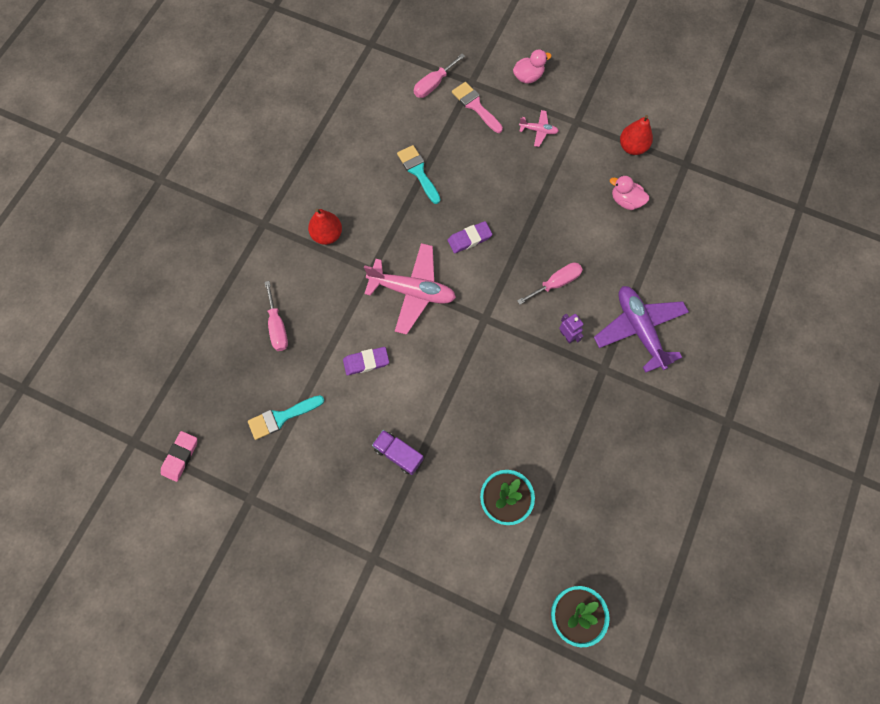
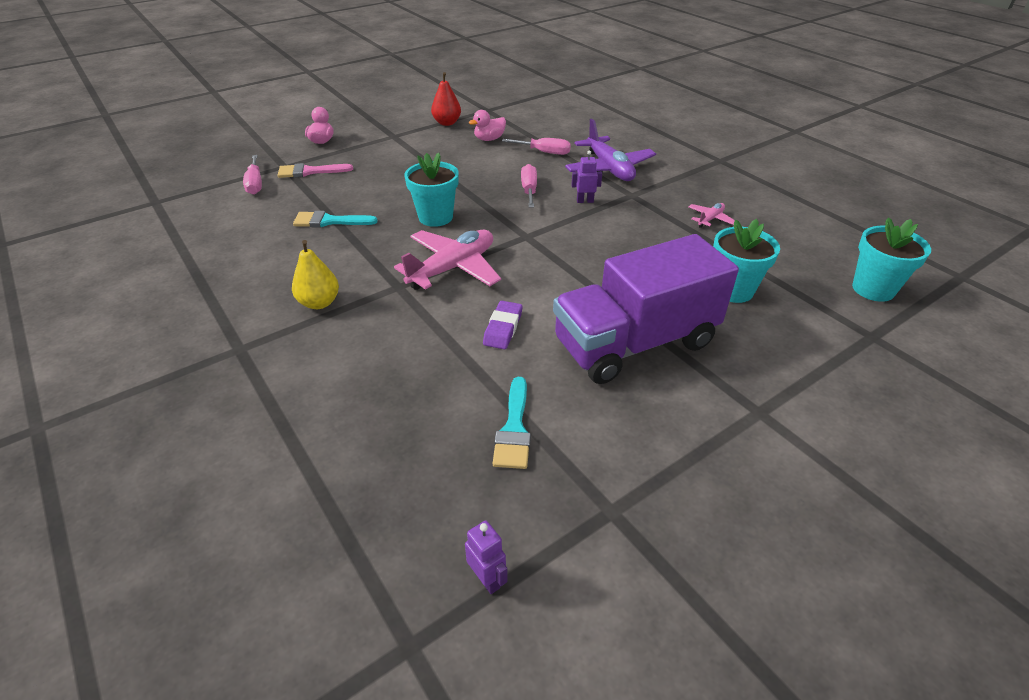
camera: 60 degrees left, 30 degrees down
pink eraser [161,431,197,482] -> purple robot [465,520,508,594]
pink screwdriver [265,281,288,351] -> pink screwdriver moved to [502,138,571,155]
red pear [308,209,342,245] -> yellow pear [292,240,339,309]
purple truck [372,430,424,475] -> purple truck [553,234,739,384], size x2.49
purple eraser [448,221,492,253] -> turquoise flower pot [404,153,459,227]
pink plane [519,110,559,147] -> pink plane moved to [688,203,735,228]
purple plane [594,286,689,373] -> purple plane turned 120 degrees counterclockwise [565,119,656,181]

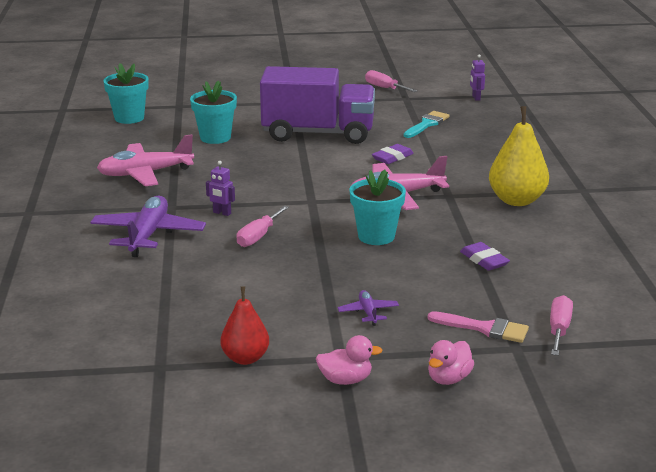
camera: 150 degrees left, 15 degrees down
yellow pear [292,240,339,309] -> yellow pear [489,106,549,206], size x1.57
turquoise brush [293,211,378,227] -> purple eraser [460,242,510,271]
pink duck [469,110,506,141] -> pink duck moved to [316,335,383,385]
pink screwdriver [502,138,571,155] -> pink screwdriver moved to [365,70,418,92]
pink plane [688,203,735,228] -> pink plane [97,134,194,186], size x2.12
none -> purple plane [337,290,399,326]

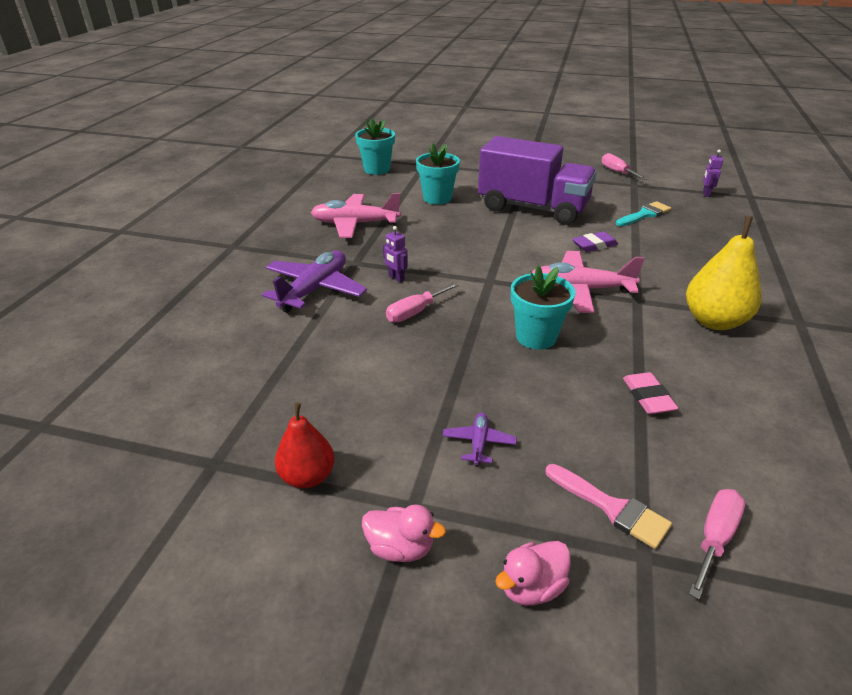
camera: 20 degrees right, 10 degrees up
purple eraser [460,242,510,271] -> pink eraser [623,372,678,414]

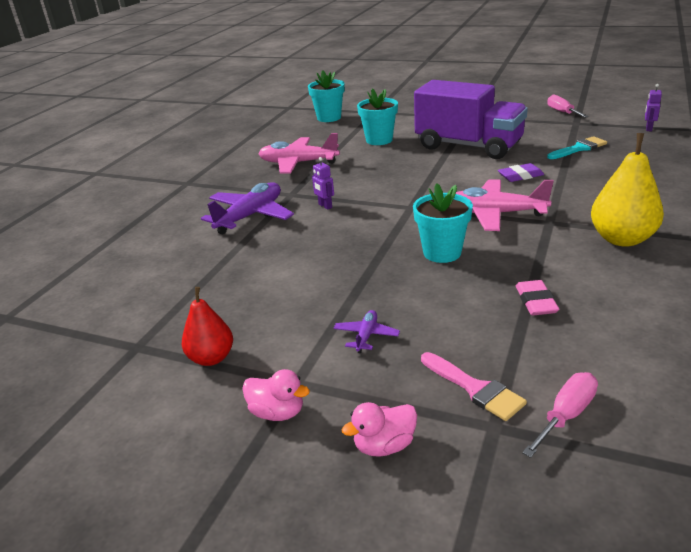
camera: 10 degrees right, 5 degrees down
pink screwdriver [386,282,459,323] -> none

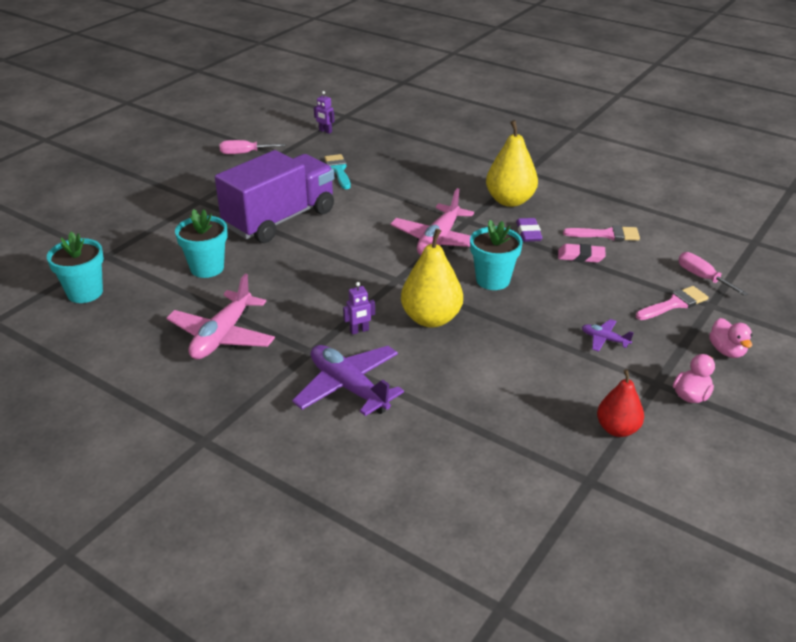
camera: 80 degrees left, 5 degrees up
purple eraser [498,163,544,182] -> purple eraser moved to [516,218,542,242]
none -> yellow pear [401,229,463,328]
none -> pink brush [563,225,640,241]

